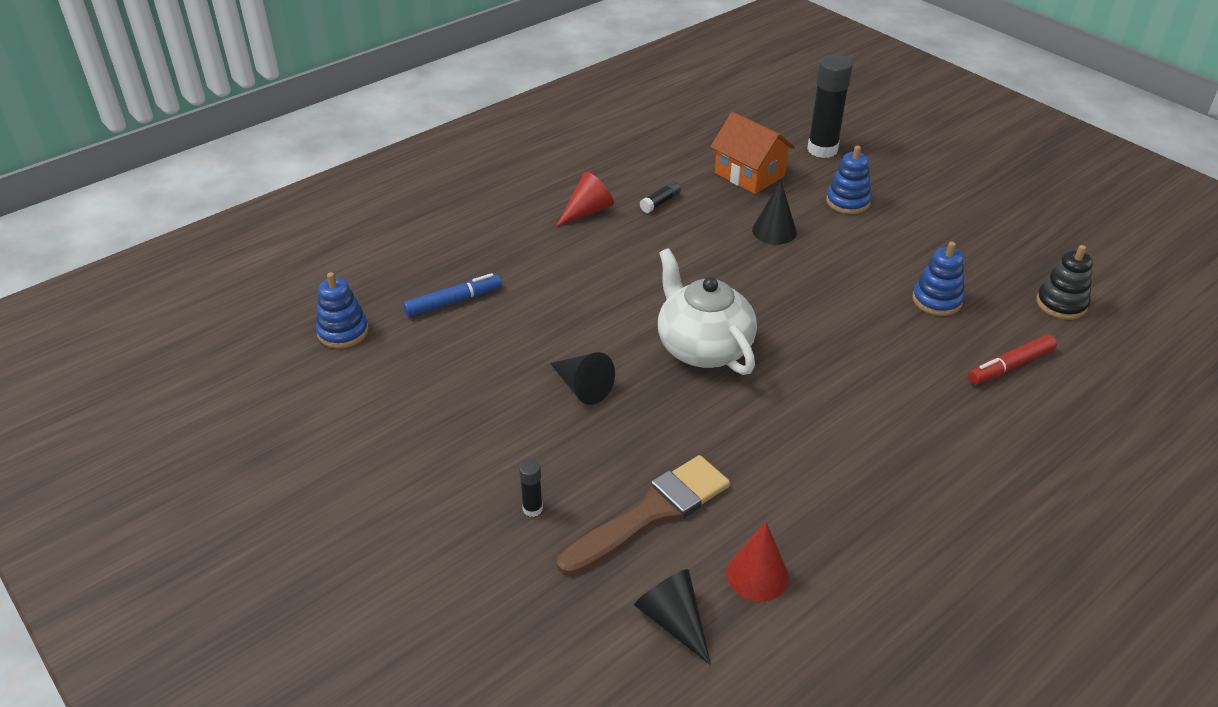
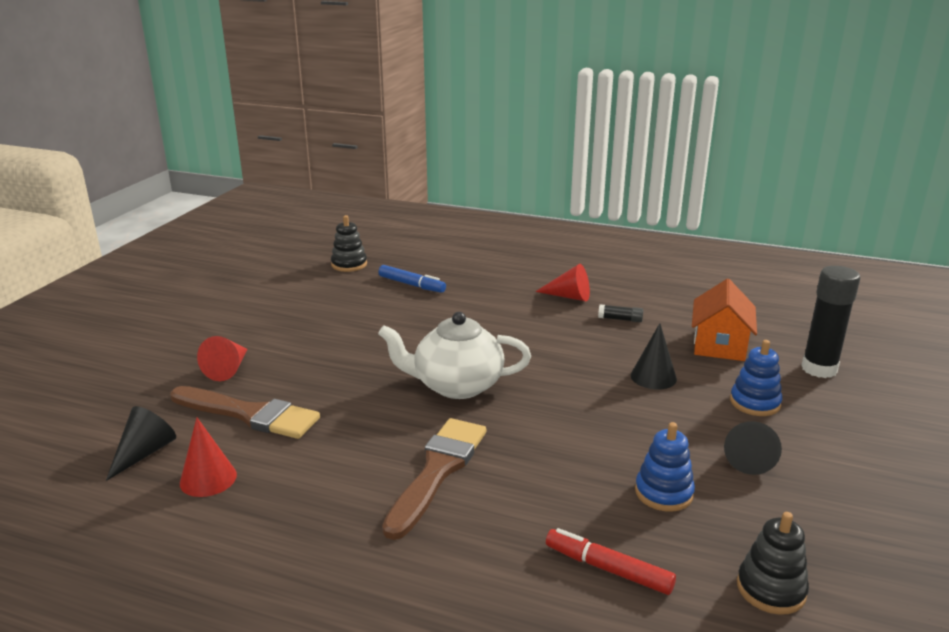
camera: 60 degrees right, 15 degrees down
blue stacking toy [316,272,369,348] -> black stacking toy [331,215,367,272]
black glue stick [519,459,543,517] -> red cone [197,336,247,381]
black cone [550,352,615,405] -> black cone moved to [724,421,782,475]
white teapot [658,248,757,375] -> white teapot turned 120 degrees counterclockwise [378,312,531,399]
none -> brown brush [382,418,486,540]

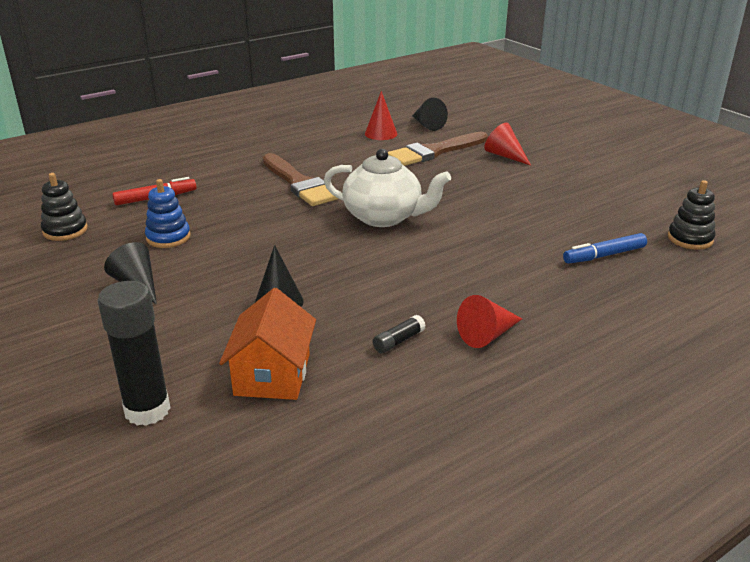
camera: 125 degrees right, 5 degrees up
white teapot [378,312,531,399] -> white teapot turned 75 degrees clockwise [324,149,451,227]
orange house [692,279,757,361] -> orange house turned 45 degrees clockwise [219,288,316,400]
blue stacking toy [730,340,782,416] -> none

